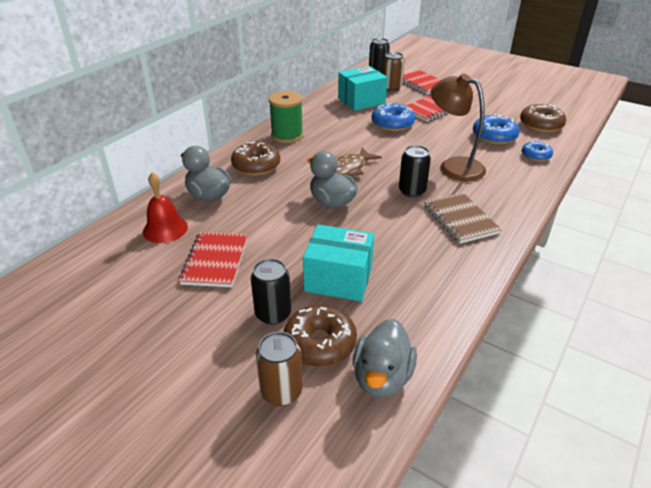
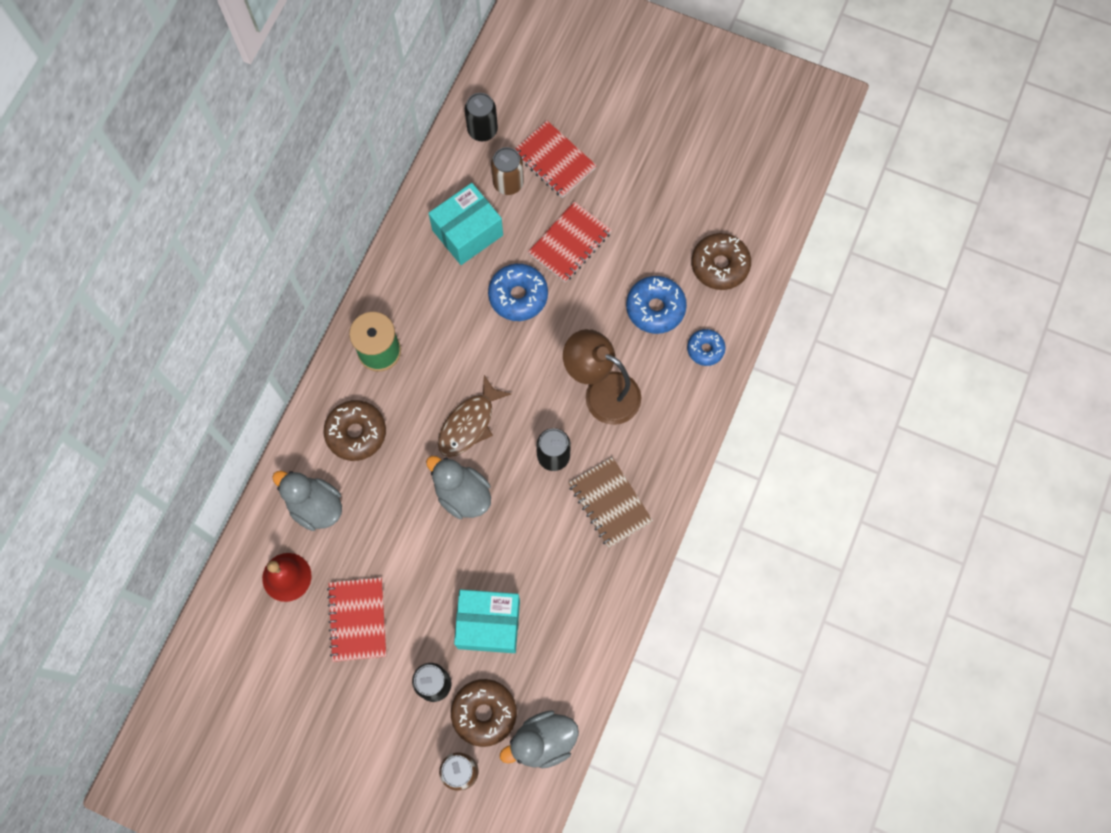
camera: 10 degrees left, 35 degrees up
grey duck [353,319,417,398] -> grey duck turned 60 degrees clockwise [500,710,579,768]

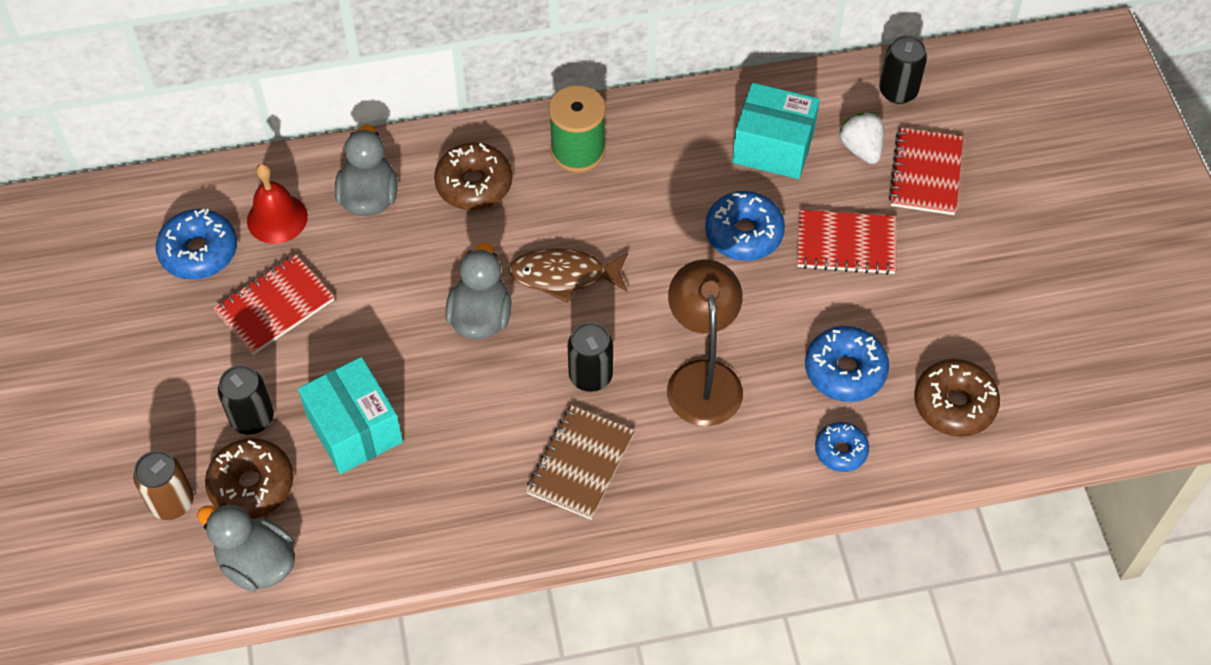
camera: 55 degrees right, 15 degrees down
brown can [491,147,524,195] -> white strawberry [839,112,884,164]
none -> blue donut [156,209,237,280]

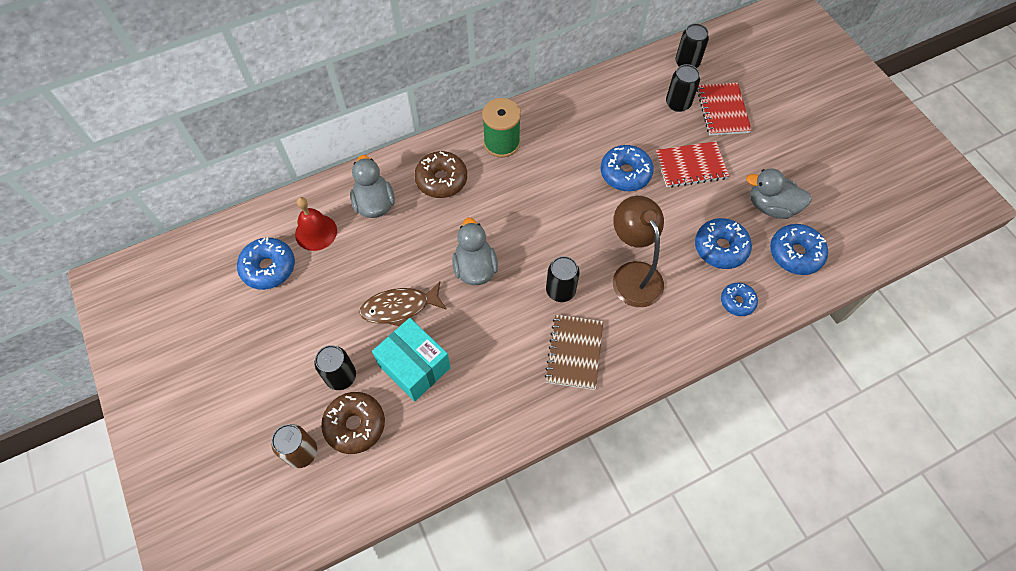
camera: 15 degrees left, 5 degrees up
grey duck [197,503,295,591] -> grey duck moved to [746,168,812,219]
red notebook [213,254,334,355] -> none
brown fish [509,248,628,303] -> brown fish moved to [360,282,447,326]
turquoise box [732,83,820,179] -> none
white strawberry [839,112,884,164] -> black can [666,64,700,112]
brown donut [914,359,1000,437] -> blue donut [770,224,828,275]

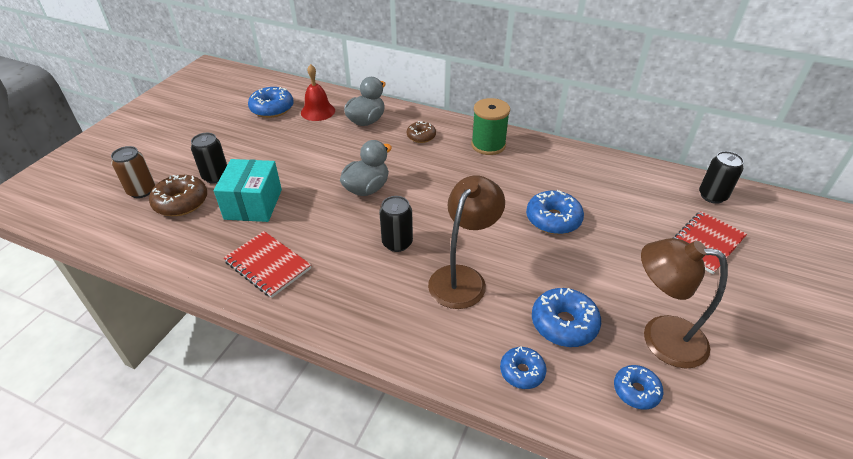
camera: 50 degrees right, 20 degrees down
brown fish [360,282,447,326] -> none
brown donut [414,151,467,198] -> brown donut [407,121,436,143], size x0.63
brown notebook [545,314,603,390] -> none
red notebook [656,141,729,188] -> red notebook moved to [224,231,311,298]
black can [666,64,700,112] -> none
grey duck [746,168,812,219] -> brown lamp [641,238,728,368]
blue donut [770,224,828,275] -> blue donut [614,365,663,410], size x0.63

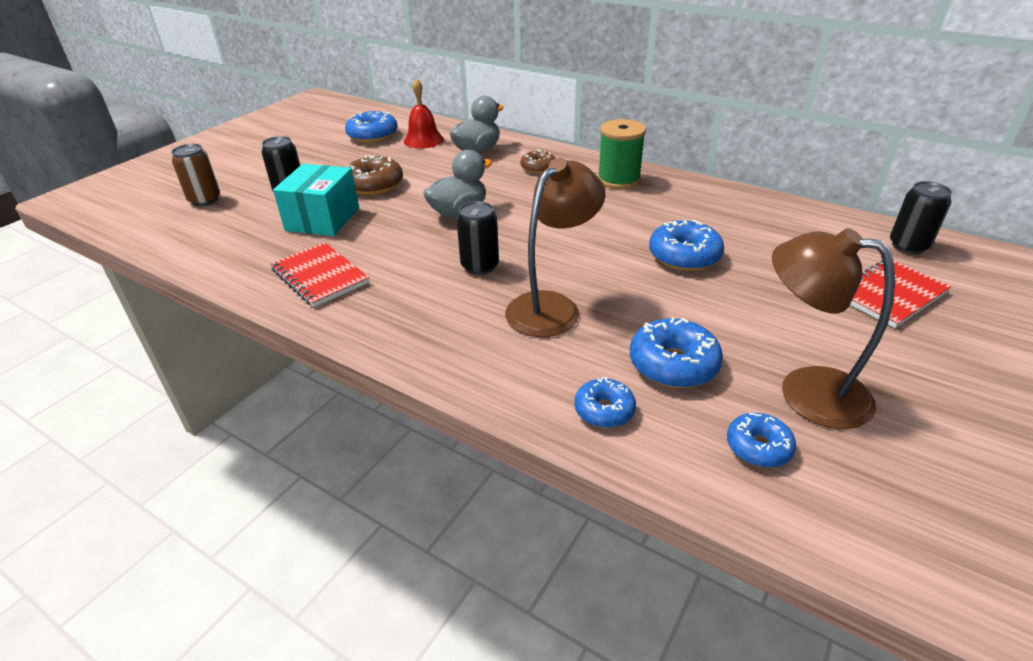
camera: 10 degrees right, 5 degrees down
brown donut [149,175,207,216] -> brown donut moved to [347,155,403,195]

